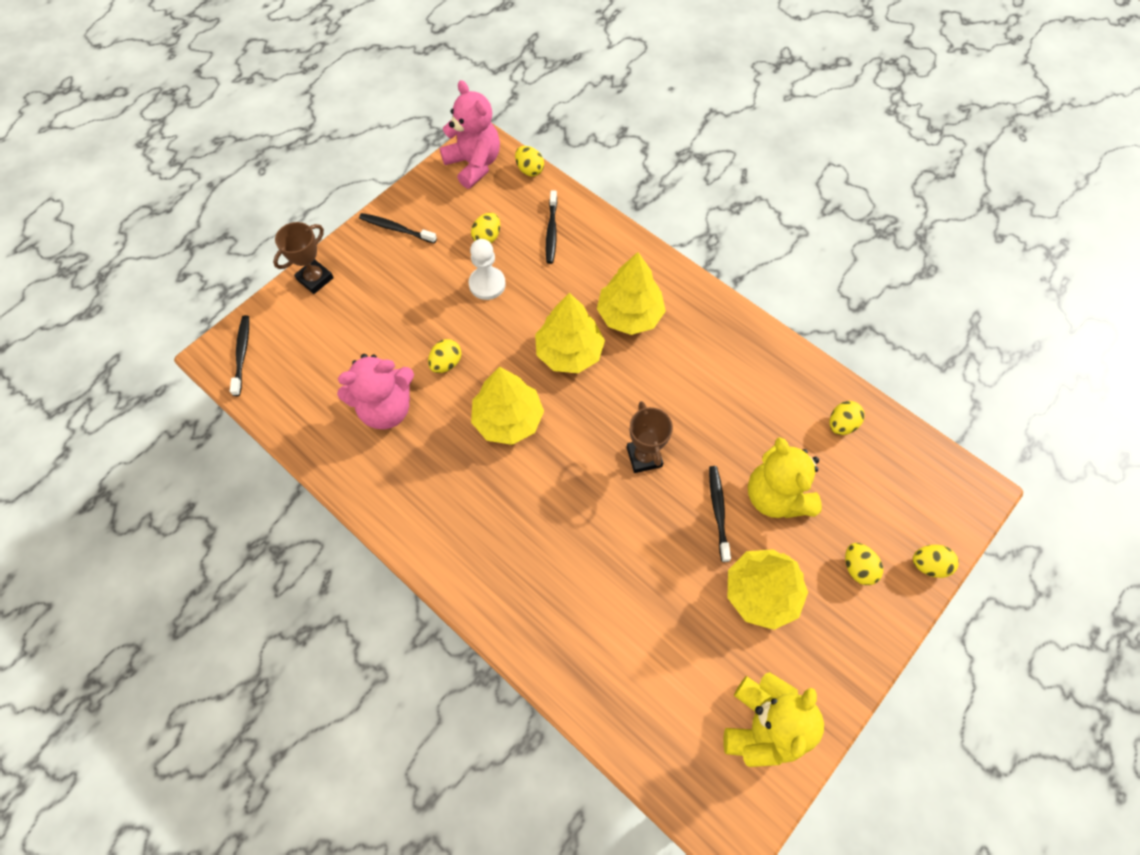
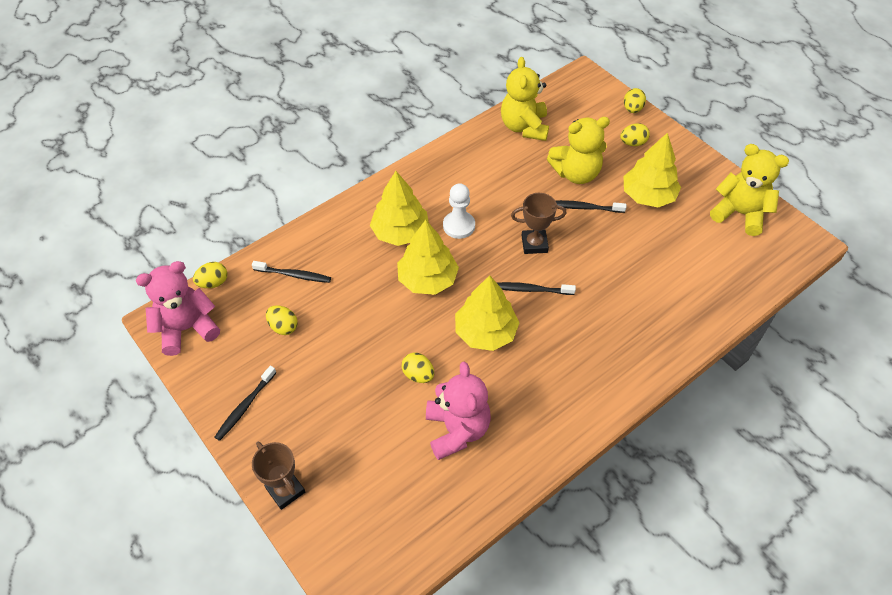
camera: 80 degrees left, 10 degrees down
black toothbrush [230,315,249,396] -> black toothbrush moved to [497,282,576,295]
white pawn [469,239,506,300] -> white pawn moved to [443,183,475,239]
yellow egg [830,401,865,435] -> yellow teddy bear [501,57,549,141]

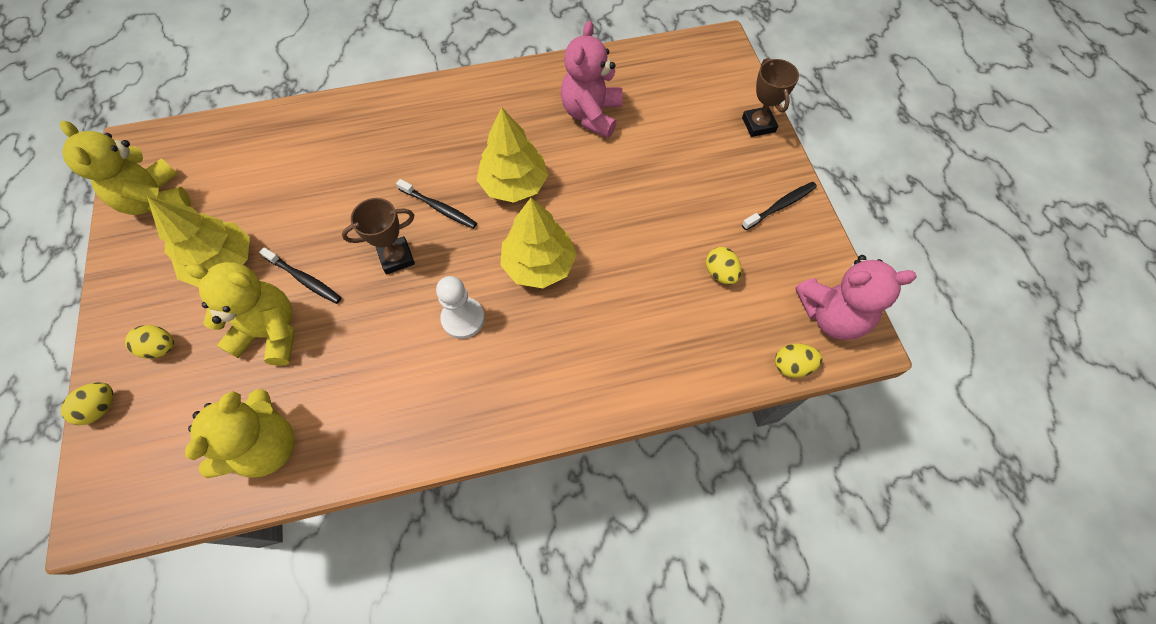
camera: 155 degrees left, 10 degrees up
black toothbrush [252,261,331,283] -> none
yellow tree [370,171,429,246] -> none
yellow egg [402,352,434,383] -> none
brown trophy [511,193,567,254] -> brown trophy turned 45 degrees counterclockwise [342,198,415,274]

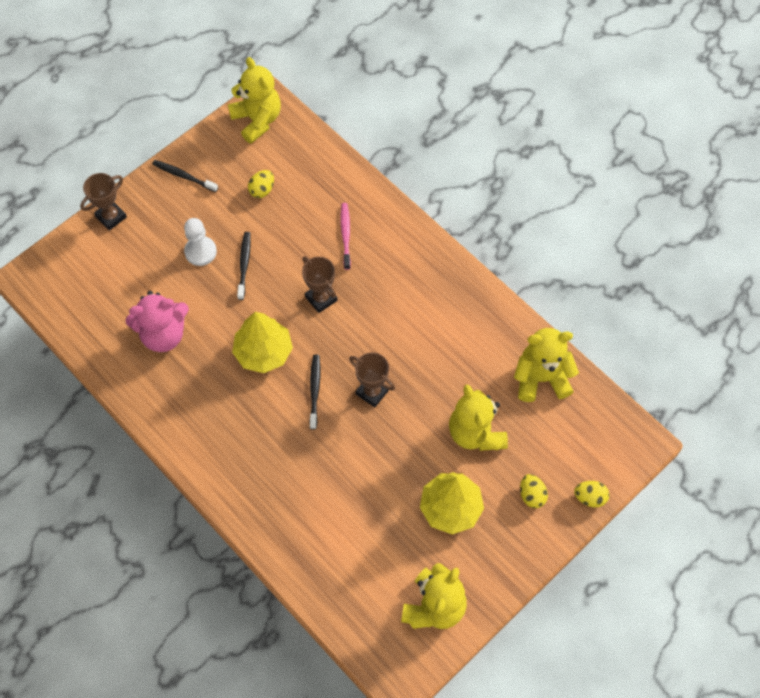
camera: 120 degrees left, 0 degrees up
black toothbrush [259,247,342,304] -> black toothbrush moved to [237,232,251,300]
white pawn [436,276,485,339] -> white pawn moved to [184,218,217,266]
yellow tree [500,198,577,288] -> brown trophy [302,256,337,313]
yellow egg [775,343,823,378] -> none
pink teddy bear [796,255,917,340] -> yellow teddy bear [228,57,281,144]
none -> pink toothbrush [341,203,351,270]

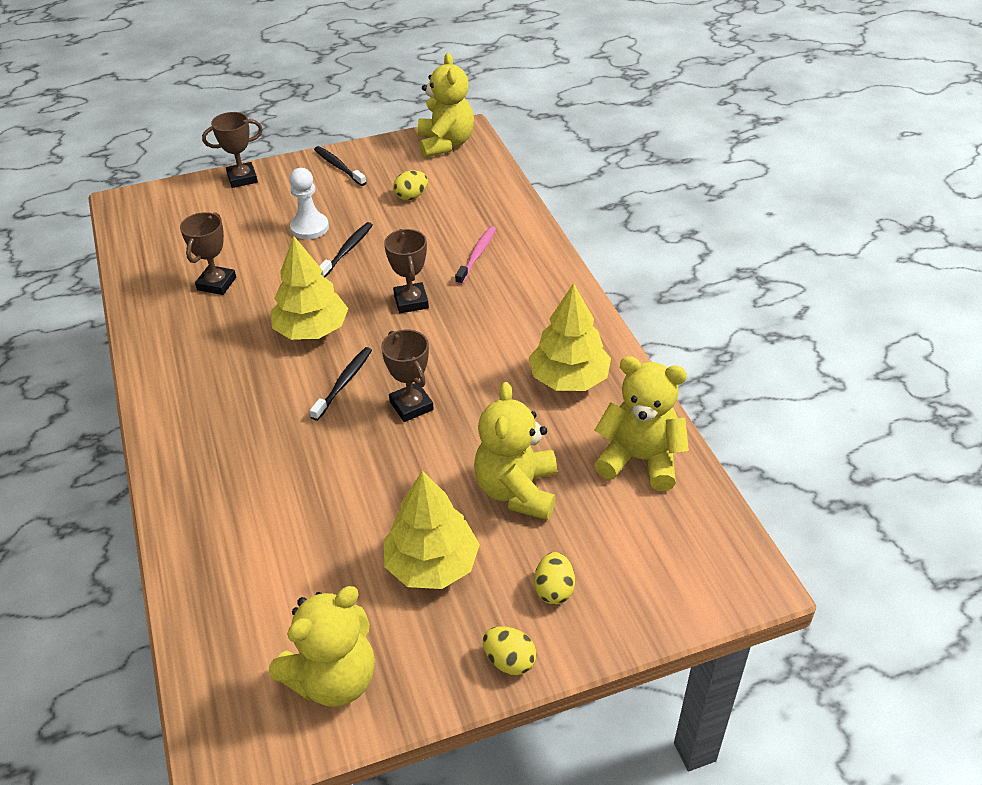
camera: 25 degrees right, 20 degrees down
pink teddy bear [125,291,189,352] -> brown trophy [180,212,236,295]
yellow egg [574,481,609,507] -> yellow egg moved to [483,626,537,675]
none -> yellow tree [529,283,611,391]

